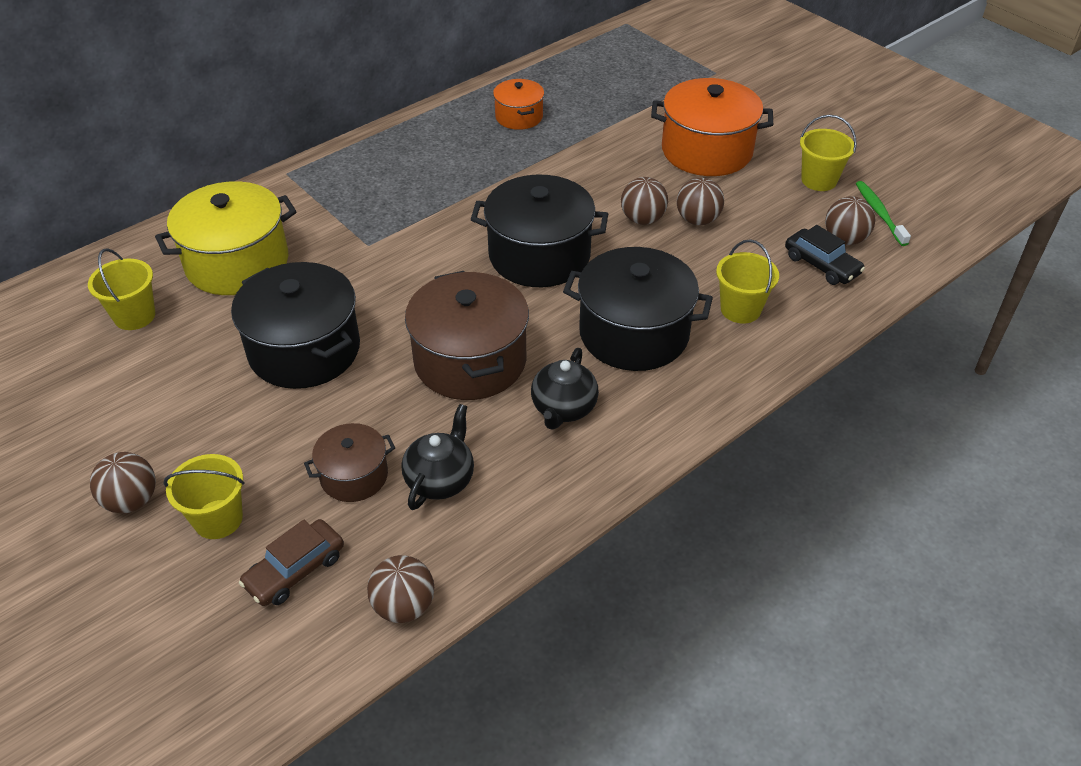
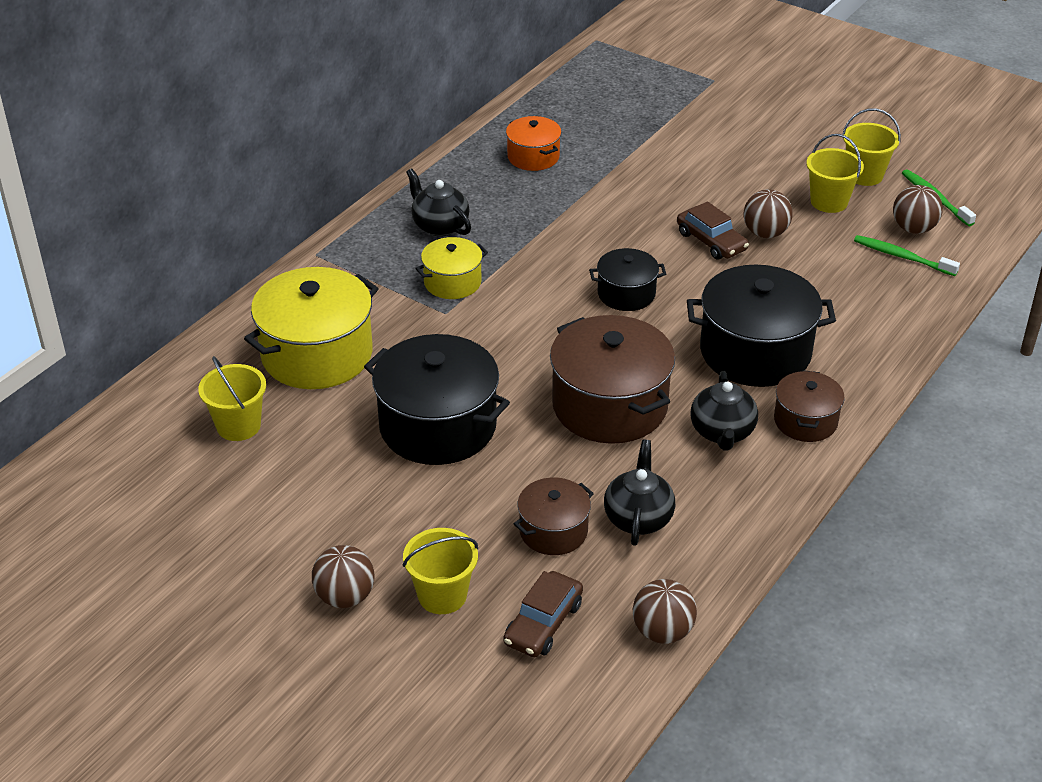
camera: 15 degrees left, 5 degrees down
black pot [471,175,608,287] -> black pot [589,248,666,311], size x0.55
brown ball [621,177,668,225] -> brown car [677,201,749,260]
orange pot [651,78,773,176] -> none
yellow bucket [716,239,779,323] -> yellow bucket moved to [806,134,864,213]
black car [785,225,865,285] -> green toothbrush [854,235,960,276]
none -> black teapot [406,168,471,237]
none -> yellow pot [415,237,488,299]
none -> brown pot [774,370,845,442]

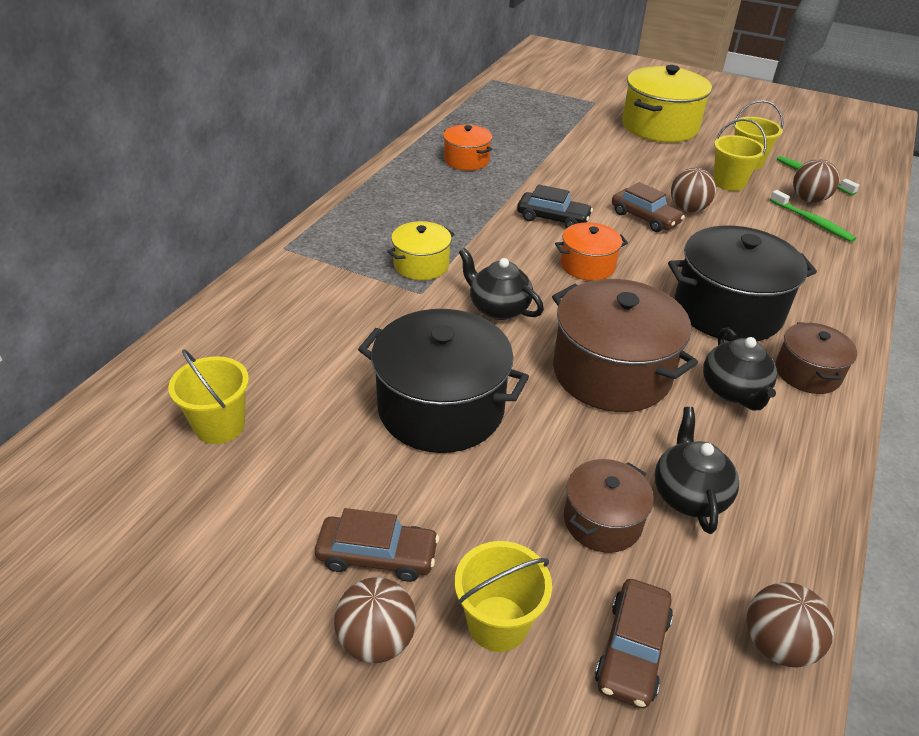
camera: 10 degrees left, 0 degrees up
yellow pot [244,267,379,389] -> yellow pot moved to [622,65,712,142]
black teapot [406,168,471,237] -> black teapot moved to [459,248,544,320]
black pot [589,248,666,311] -> orange pot [555,222,628,281]
green toothbrush [854,235,960,276] -> green toothbrush turned 150 degrees counterclockwise [770,190,856,242]
none -> brown car [315,508,439,582]
none -> black car [517,184,593,228]

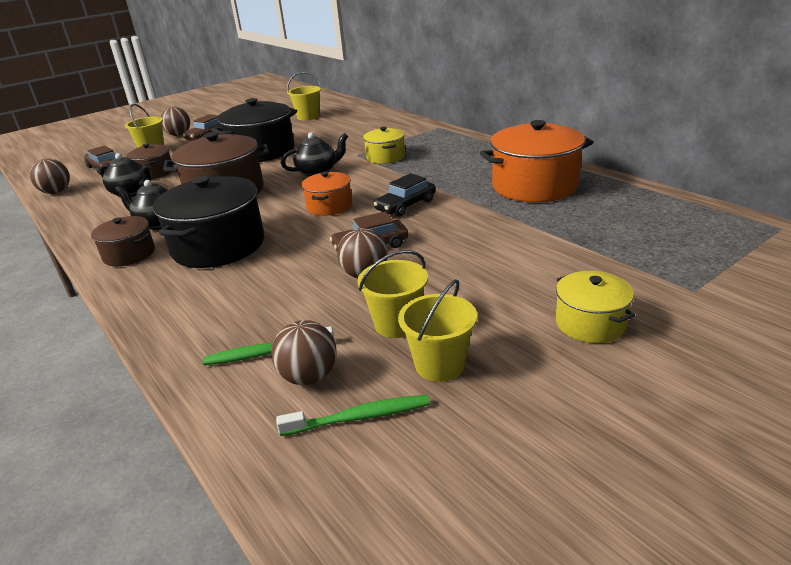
camera: 120 degrees right, 10 degrees down
orange pot [443,125,492,171] -> orange pot [480,120,593,202], size x1.83
yellow pot [622,65,712,142] -> yellow pot [556,271,635,343], size x0.55

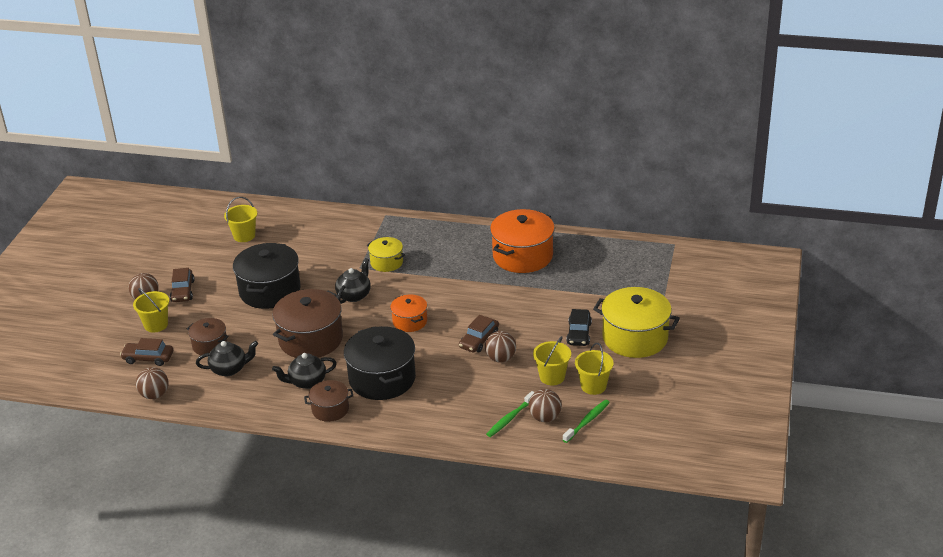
camera: 40 degrees left, 5 degrees up
black car [373,173,435,217] -> black car moved to [566,309,592,346]
yellow pot [556,271,635,343] -> yellow pot [593,287,680,358], size x1.83

